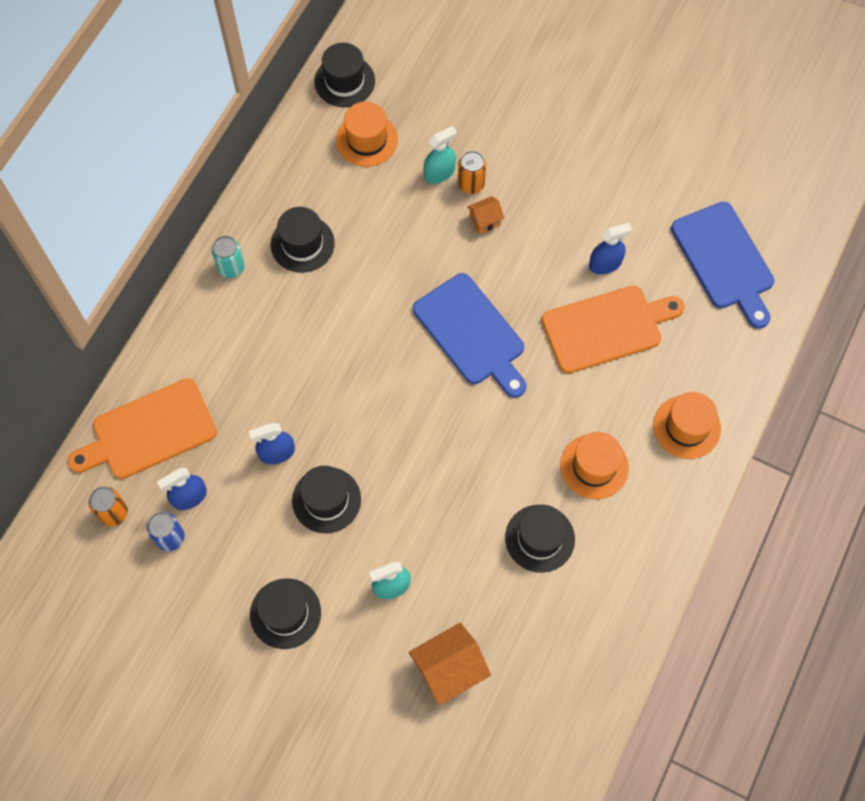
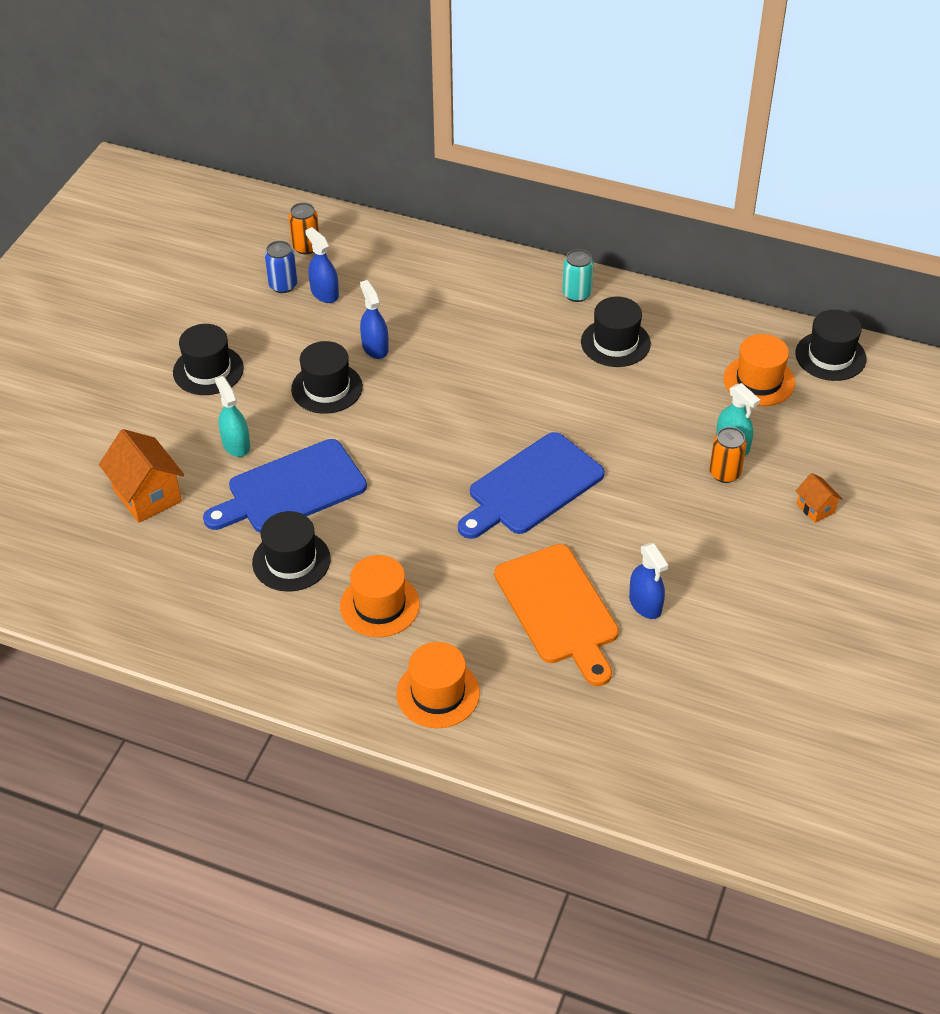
camera: 85 degrees right, 20 degrees down
orange cutting board [68,378,217,479] -> none
orange house [467,196,504,234] -> orange house moved to [796,473,843,523]
blue cutting board [671,202,774,329] -> blue cutting board moved to [203,439,367,533]

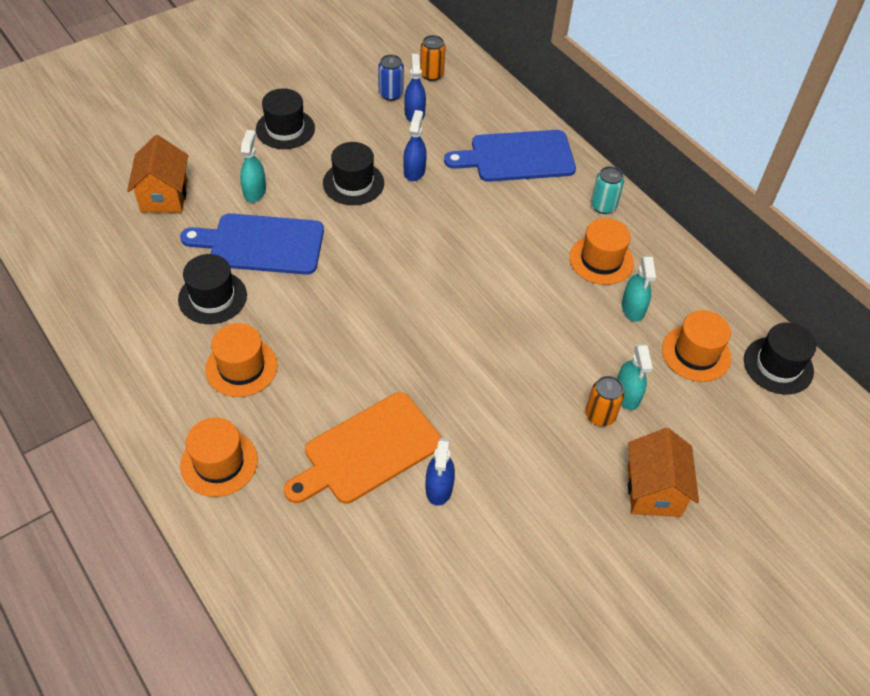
camera: 30 degrees right, 5 degrees up
blue cutting board [458,432,605,539] -> blue cutting board moved to [444,130,576,182]
orange cutting board [494,544,619,686] -> orange cutting board turned 45 degrees clockwise [284,392,442,504]
black hat [581,297,651,367] -> orange hat [569,218,634,285]
orange house [796,473,843,523] -> orange house [628,428,699,517], size x1.89
none -> turquoise spray bottle [622,256,656,322]

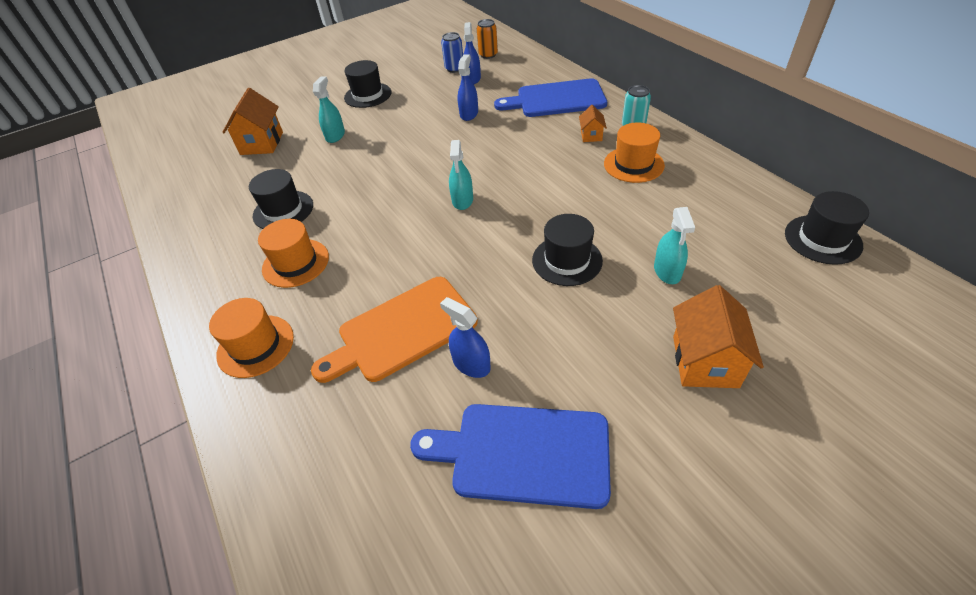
camera: 10 degrees right, 5 degrees down
blue cutting board [180,213,324,275] -> blue cutting board moved to [410,404,611,509]
black hat [323,142,384,205] -> black hat moved to [532,214,603,286]
blue spray bottle [426,438,455,506] -> blue spray bottle turned 120 degrees clockwise [440,297,491,378]
orange can [585,376,625,426] -> none
turquoise spray bottle [622,256,656,322] -> turquoise spray bottle moved to [449,140,473,210]
orange hat [662,310,731,382] -> none
none -> orange house [579,105,607,142]

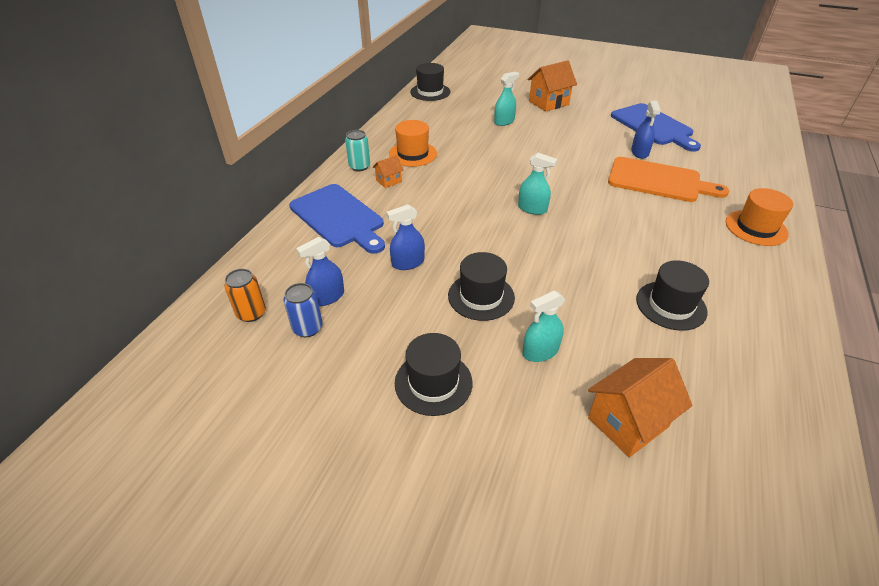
camera: 130 degrees left, 5 degrees down
orange hat [258,219,329,288] -> none
turquoise spray bottle [449,140,473,210] -> turquoise spray bottle turned 60 degrees clockwise [518,153,557,215]
black hat [532,214,603,286] -> black hat moved to [448,252,515,321]

